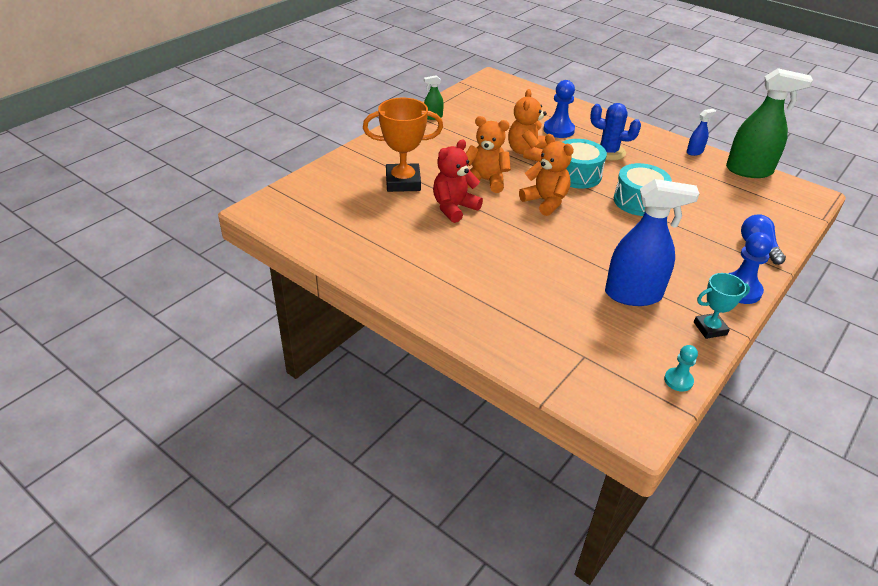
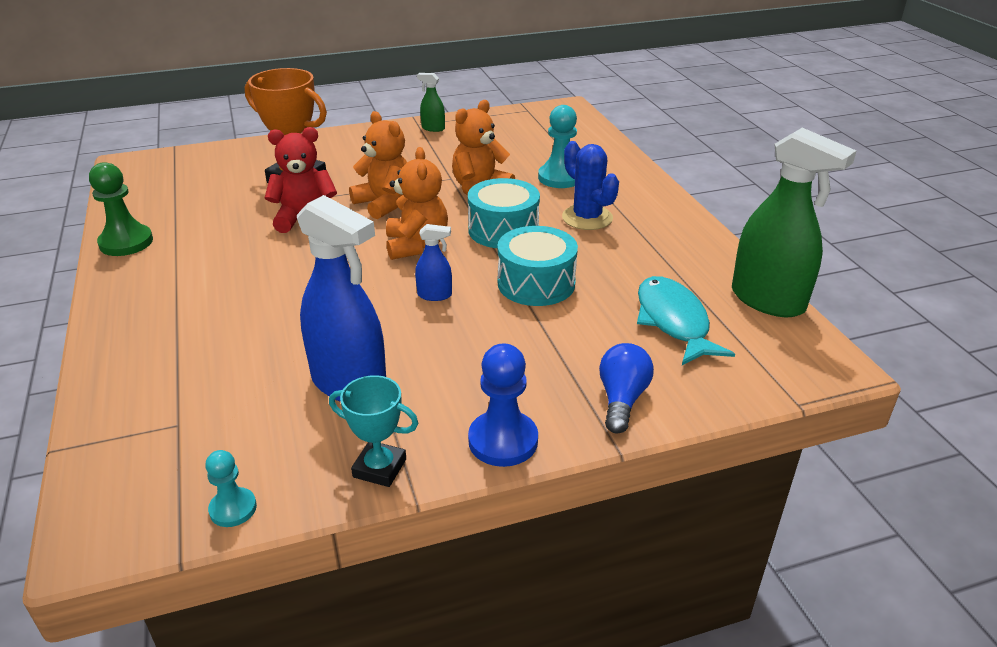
camera: 35 degrees right, 5 degrees down
blue pawn [543,80,575,138] -> turquoise pawn [538,105,577,188]
blue spray bottle [687,109,716,156] -> blue spray bottle moved to [415,224,452,301]
none -> green pawn [89,162,153,256]
none -> turquoise fish [637,276,735,365]

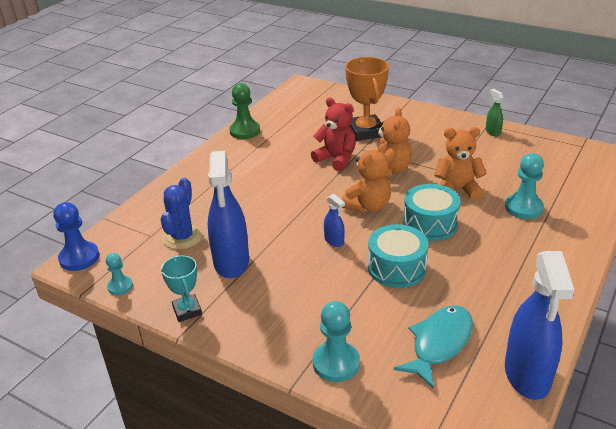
camera: 50 degrees right, 0 degrees up
blue pawn [468,344,538,467] -> blue pawn moved to [53,202,99,271]
blue cactus [562,141,619,230] -> blue cactus moved to [161,178,202,250]
blue light bulb [599,343,654,434] -> turquoise pawn [313,301,360,382]
green spray bottle [732,128,856,317] -> blue spray bottle [505,251,574,400]

